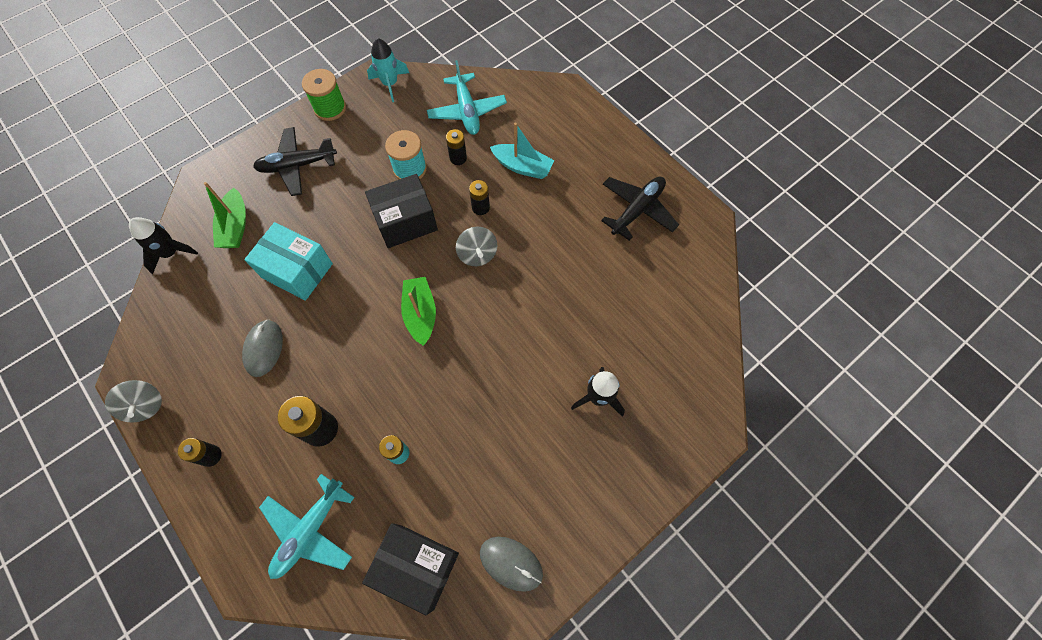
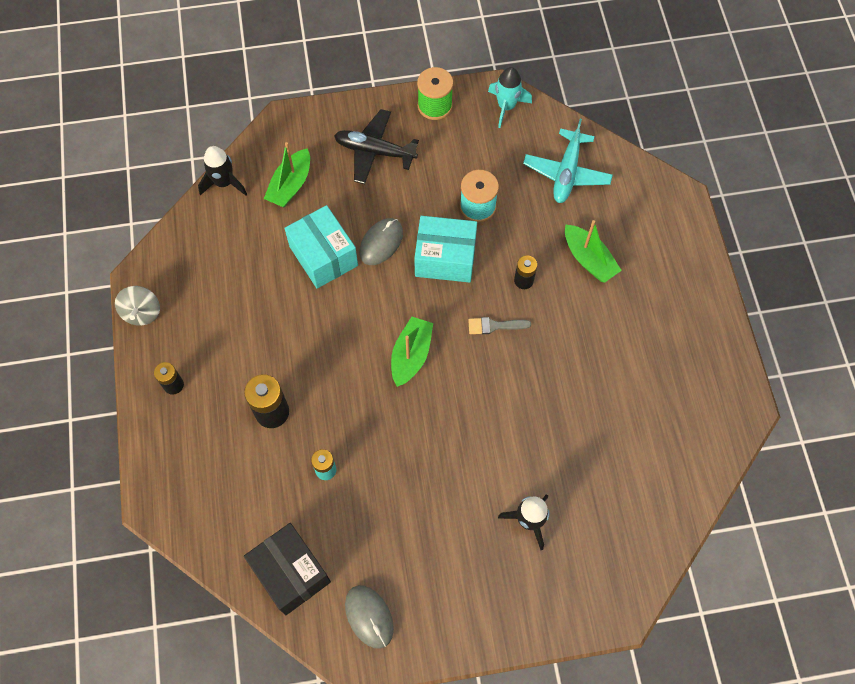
camera: 30 degrees right, 0 degrees up
grey mouse [242,320,283,377] -> grey mouse moved to [359,218,403,265]
turquoise plane [259,474,355,579] -> none
black box [365,174,438,248] -> turquoise box [414,216,477,283]
black battery [446,129,467,165] -> none
grey spinning top [456,227,497,266] -> grey brush [468,317,531,334]
turquoise boat [490,123,555,179] -> green boat [565,220,622,283]
black plane [601,176,679,241] -> none

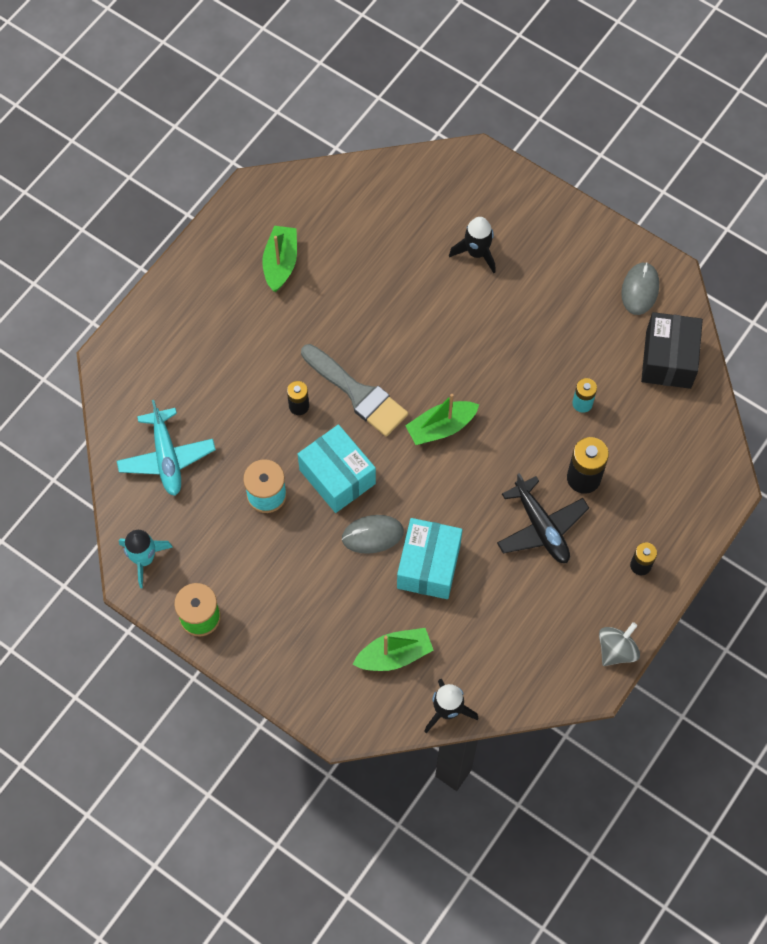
camera: 135 degrees left, 0 degrees up
black plane [334,109,419,184] -> black plane moved to [497,473,589,563]
grey brush [468,317,531,334] -> grey brush [301,344,408,437], size x2.02
turquoise plane [523,119,613,203] -> turquoise plane turned 105 degrees clockwise [117,400,216,496]
green boat [565,220,622,283] -> green boat moved to [262,226,297,292]

